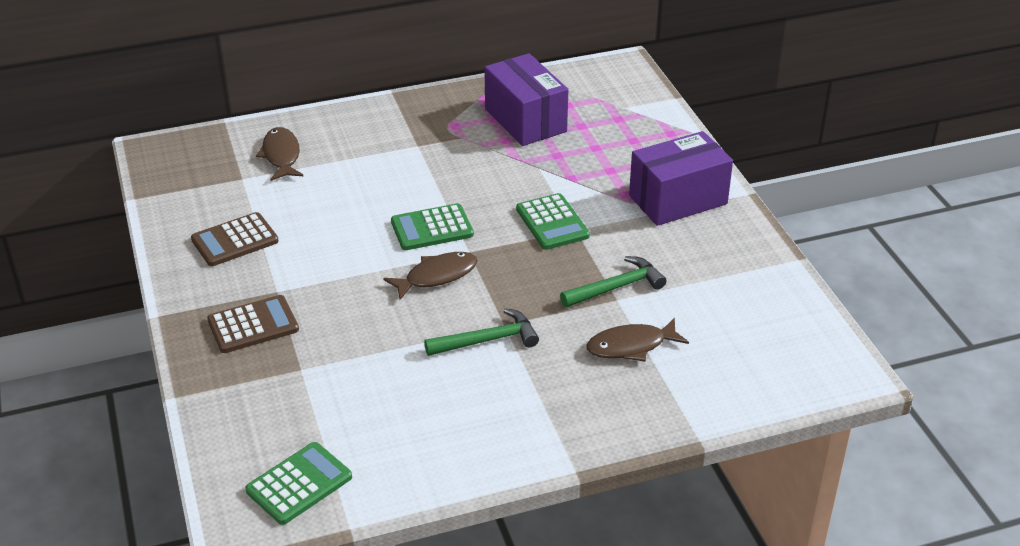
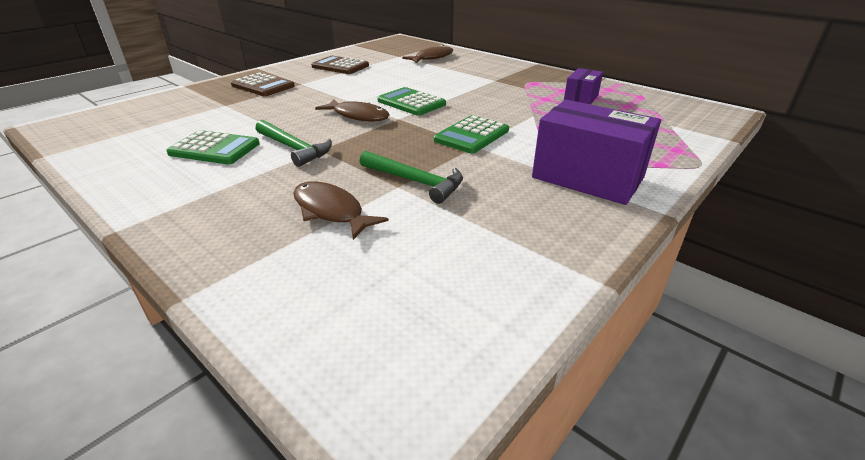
camera: 60 degrees right, 5 degrees down
green calculator [245,442,352,525] -> green calculator moved to [166,130,260,164]
purple box [484,53,569,146] -> purple box [564,68,603,104], size x0.55

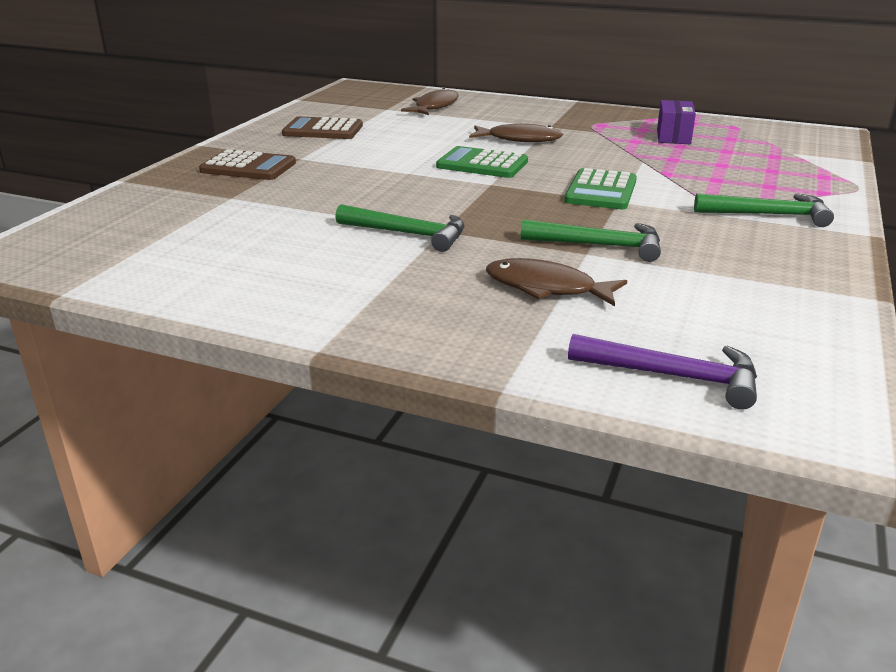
camera: 20 degrees left, 5 degrees down
green calculator [166,130,260,164] -> none
brown fish [315,99,390,121] -> brown fish moved to [469,124,563,142]
purple box [532,100,661,205] -> green hammer [694,193,834,227]
none -> purple hammer [568,334,757,410]

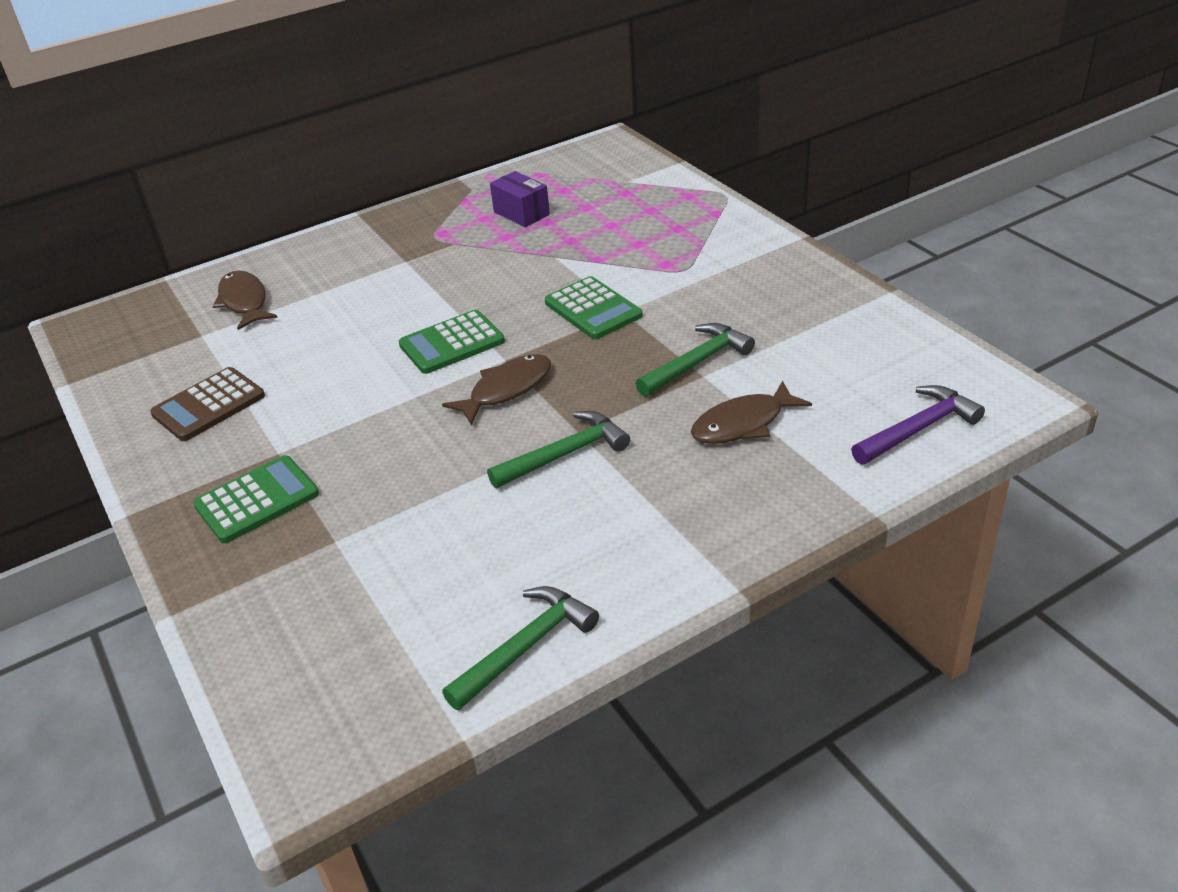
camera: 50 degrees left, 10 degrees up
brown calculator [199,149,296,180] -> green calculator [193,455,319,543]
brown fish [469,124,563,142] -> brown fish moved to [442,354,551,425]
green hammer [694,193,834,227] -> green hammer moved to [442,586,599,710]

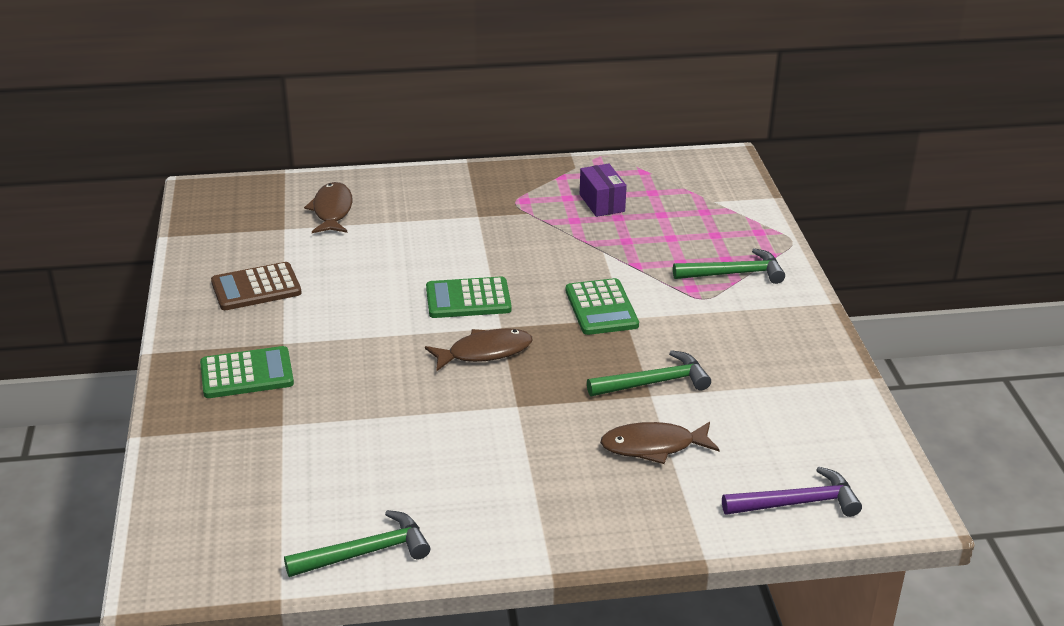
camera: 20 degrees right, 5 degrees down
green hammer [487,411,630,488] -> green hammer moved to [673,248,785,284]

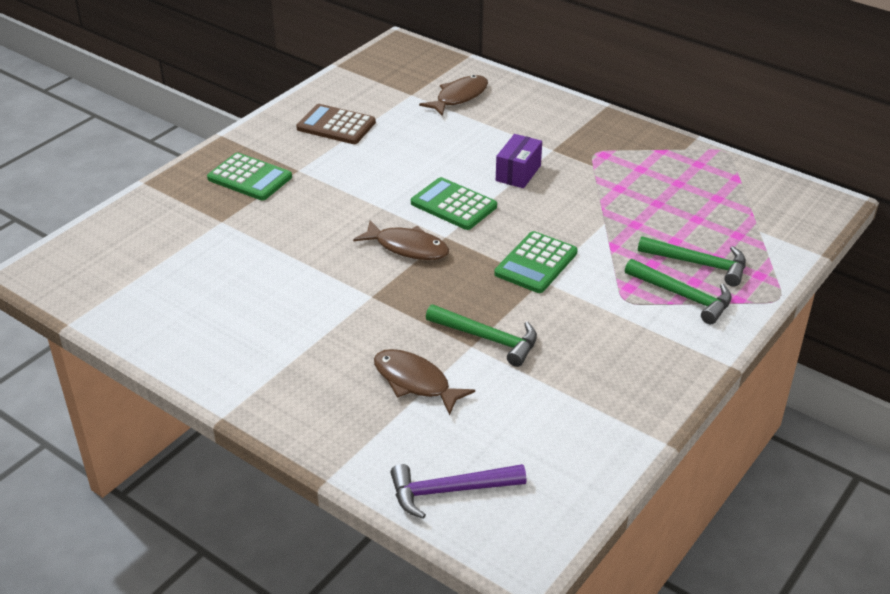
camera: 45 degrees right, 5 degrees up
green hammer [284,510,430,577] -> green hammer moved to [638,236,746,286]
purple box [580,164,627,217] -> purple box moved to [496,134,542,188]
purple hammer [722,466,862,517] -> purple hammer turned 135 degrees clockwise [390,464,526,519]

